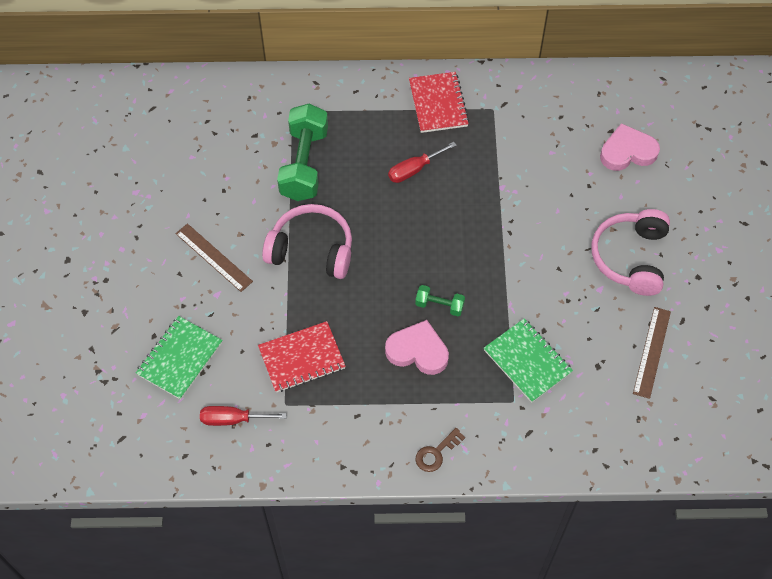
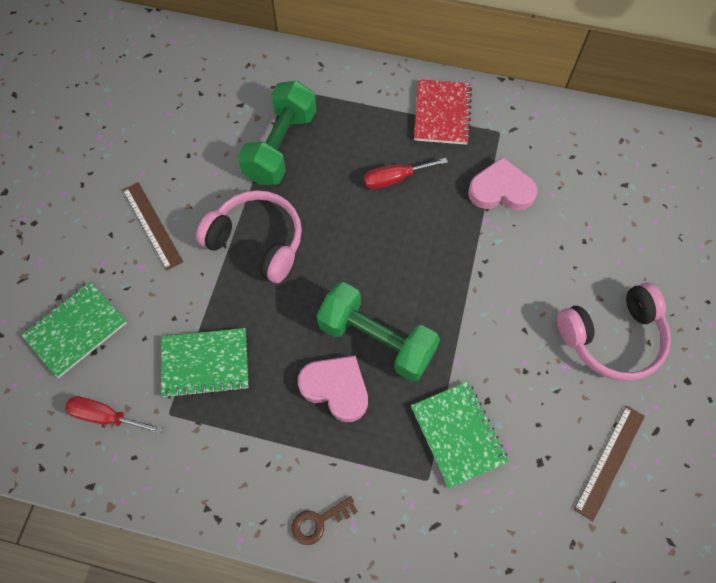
camera: 15 degrees right, 5 degrees up
red notebook [258,321,346,393] -> green notebook [161,328,249,398]
green dumbbell [415,285,465,316] -> green dumbbell [317,282,440,381], size x2.10
pink headphones [592,209,670,296] -> pink headphones turned 135 degrees counterclockwise [557,283,671,381]
pink heart [600,123,660,171] -> pink heart moved to [468,157,538,210]

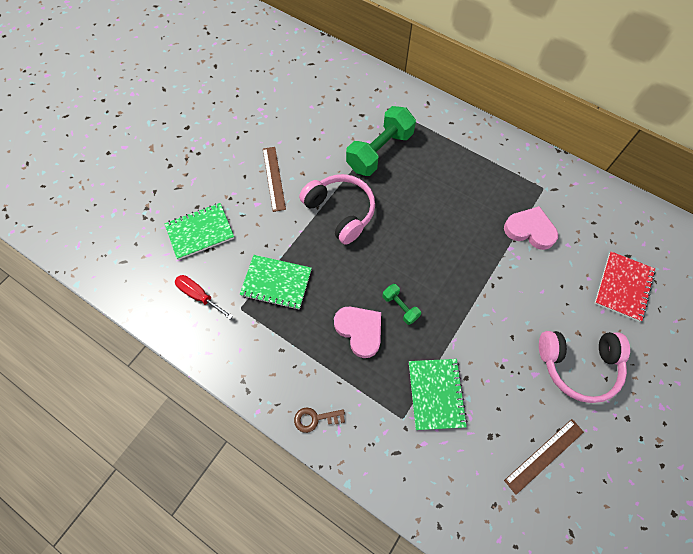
camera: 20 degrees right, 0 degrees up
green dumbbell [317,282,440,381] -> green dumbbell [383,284,421,325], size x0.48
red screwdriver [364,158,448,189] -> none
red notebook [414,79,472,145] -> red notebook moved to [595,252,656,322]

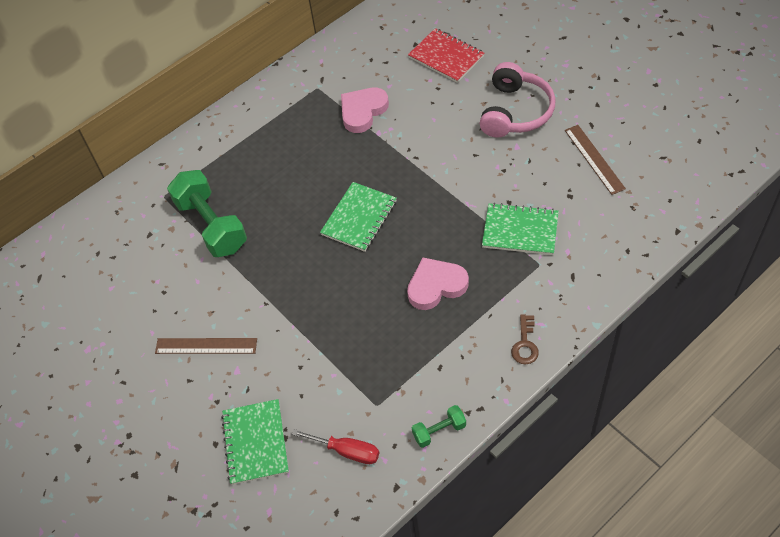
camera: 70 degrees left, 10 degrees down
red screwdriver [175,275,233,319] -> red screwdriver turned 120 degrees counterclockwise [292,429,379,464]
green notebook [239,255,312,310] -> green notebook moved to [320,182,397,252]
pink headphones [299,174,375,245] -> none
green dumbbell [383,284,421,325] -> green dumbbell moved to [412,405,466,448]

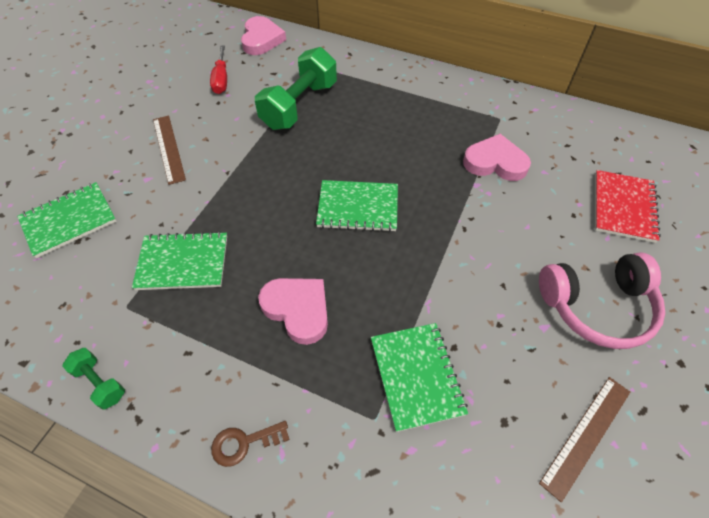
camera: 60 degrees right, 0 degrees up
red screwdriver [292,429,379,464] -> red screwdriver moved to [210,46,227,94]
none -> green notebook [132,231,227,290]
none -> pink heart [241,16,286,55]

